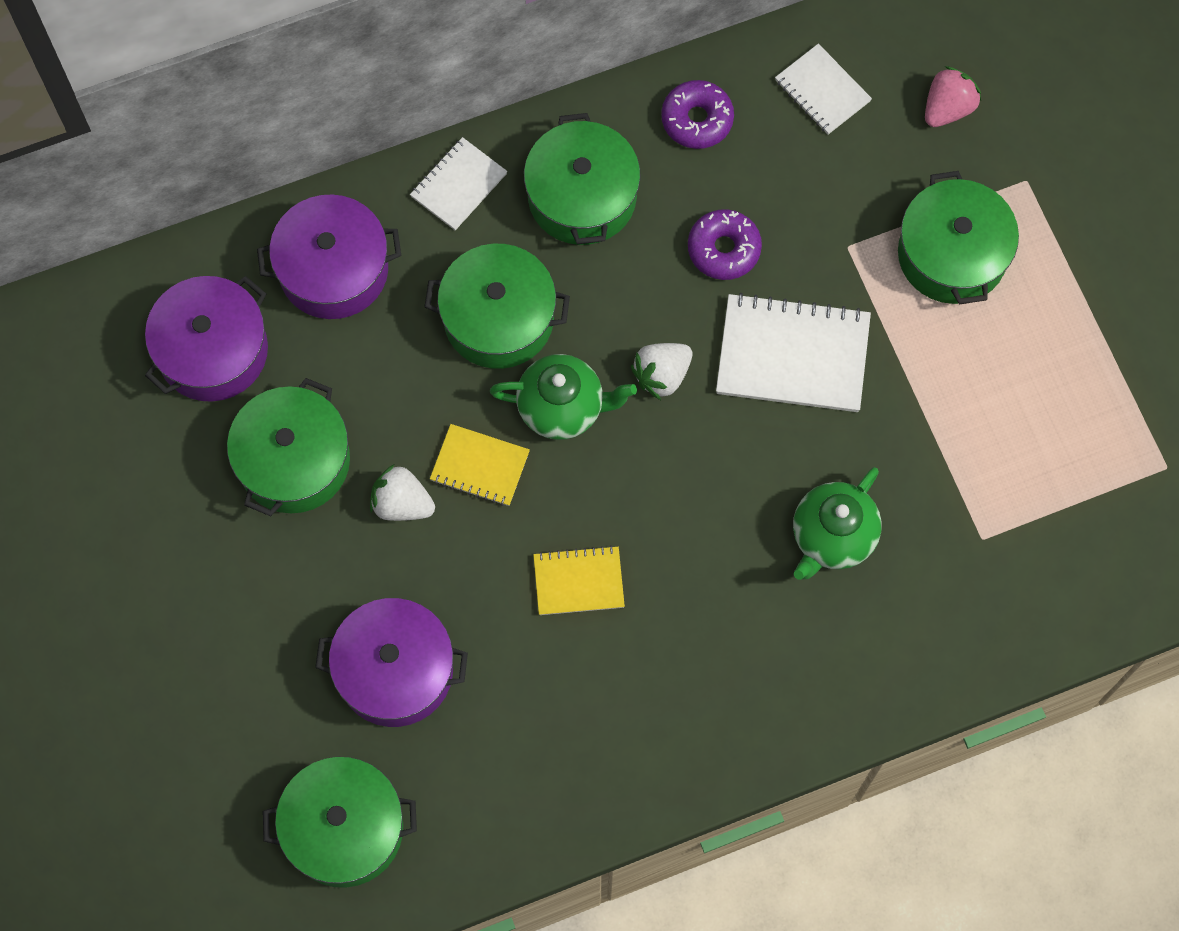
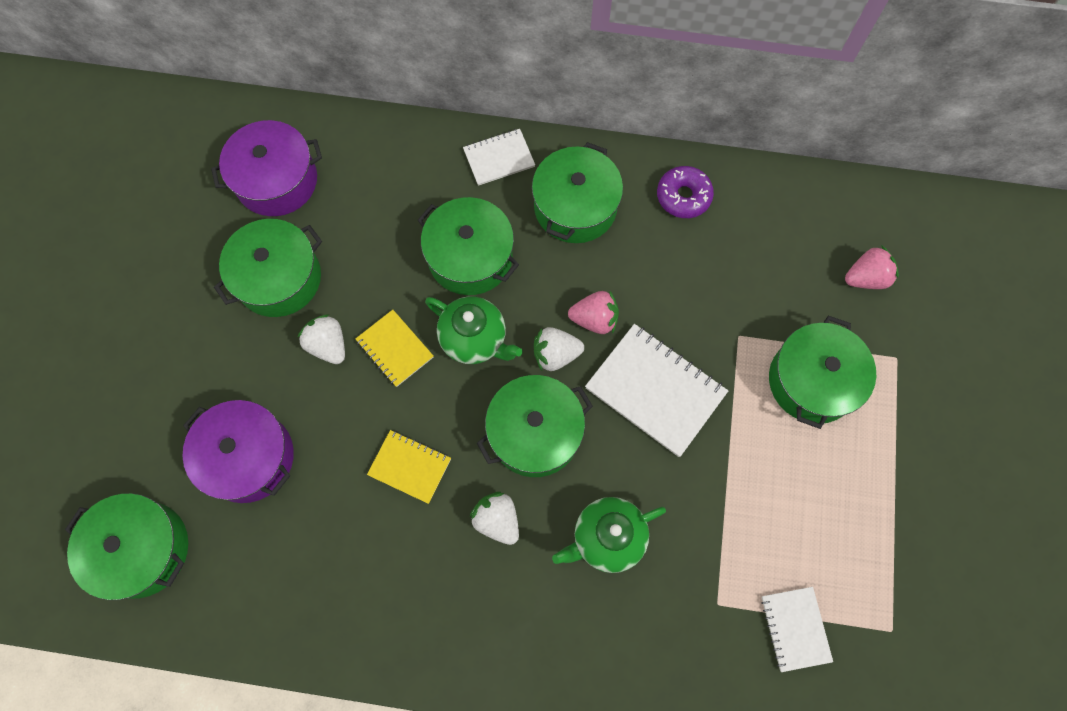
camera: 30 degrees right, 0 degrees up
purple pot [257,194,401,319] -> none
purple donut [688,209,762,280] -> none
white notebook [775,44,872,134] -> white notebook moved to [761,587,833,672]
none -> white strawberry [470,492,519,545]
none -> green pot [477,375,593,477]
none -> pink strawberry [568,290,619,334]

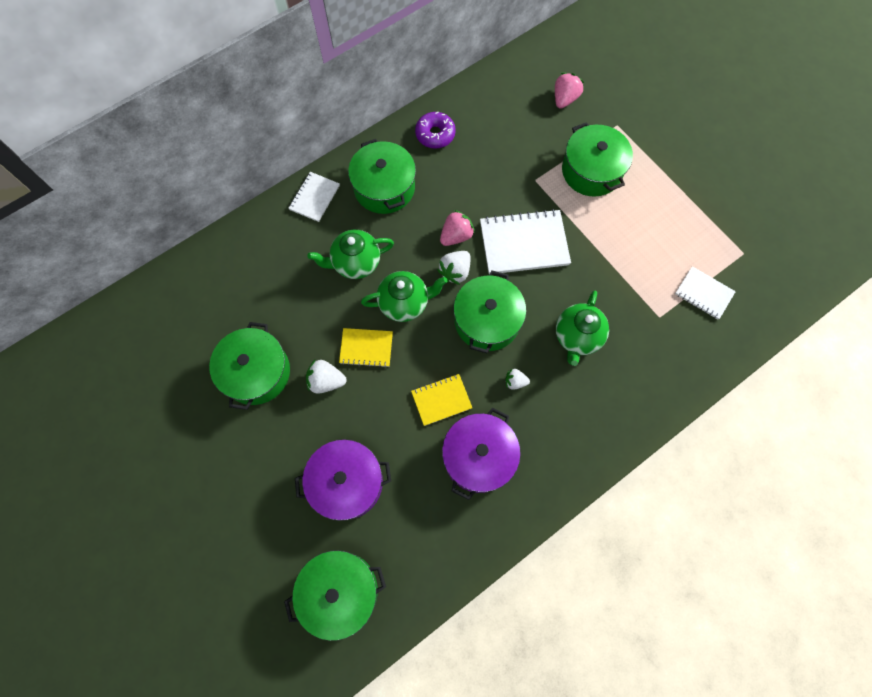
camera: 45 degrees left, 0 degrees up
purple pot [211,120,322,216] -> purple pot moved to [442,408,520,500]
green pot [417,197,519,295] -> green teapot [307,230,394,279]
white strawberry [470,492,519,545] -> white strawberry [505,368,530,390], size x0.62

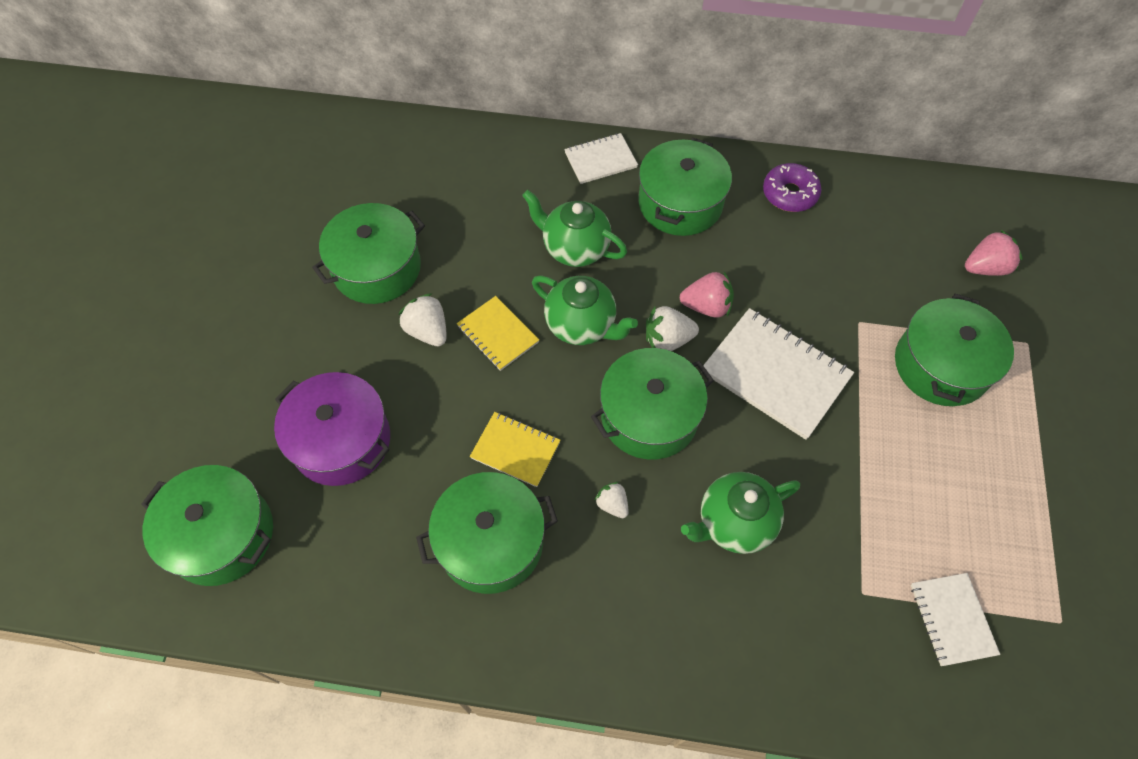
camera: 45 degrees right, 10 degrees down
purple pot [442,408,520,500] -> green pot [416,472,558,594]

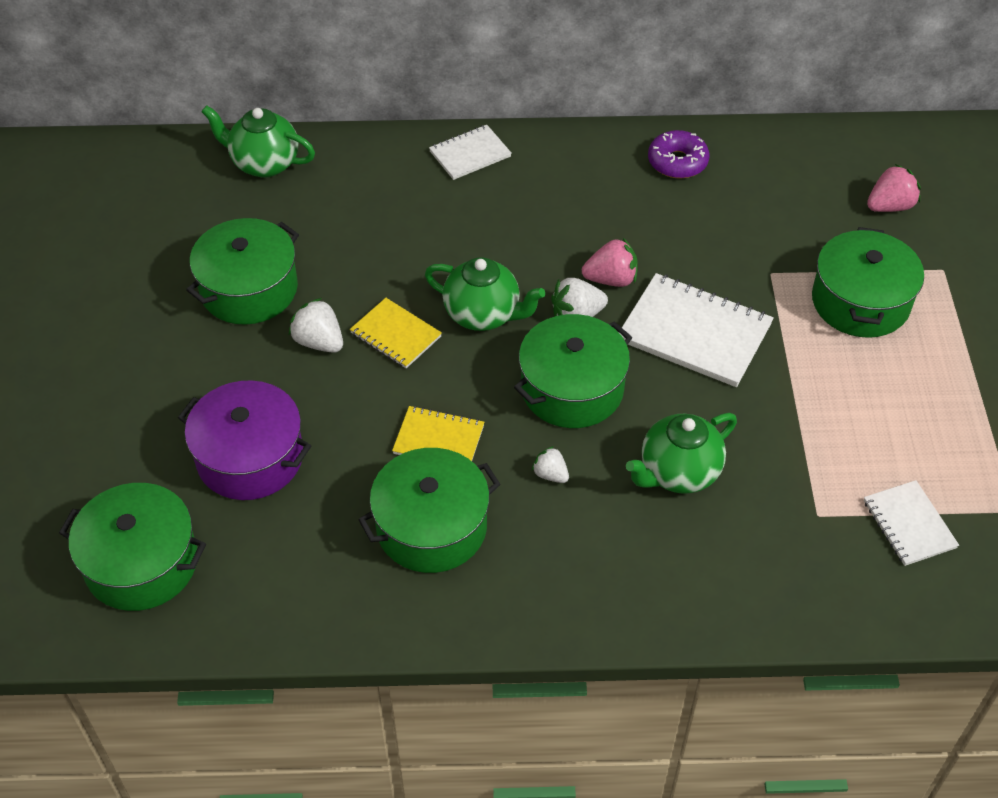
camera: 10 degrees left, 10 degrees down
green teapot [522,190,627,267] -> green teapot moved to [201,105,315,178]
green pot [638,137,732,236] -> none

